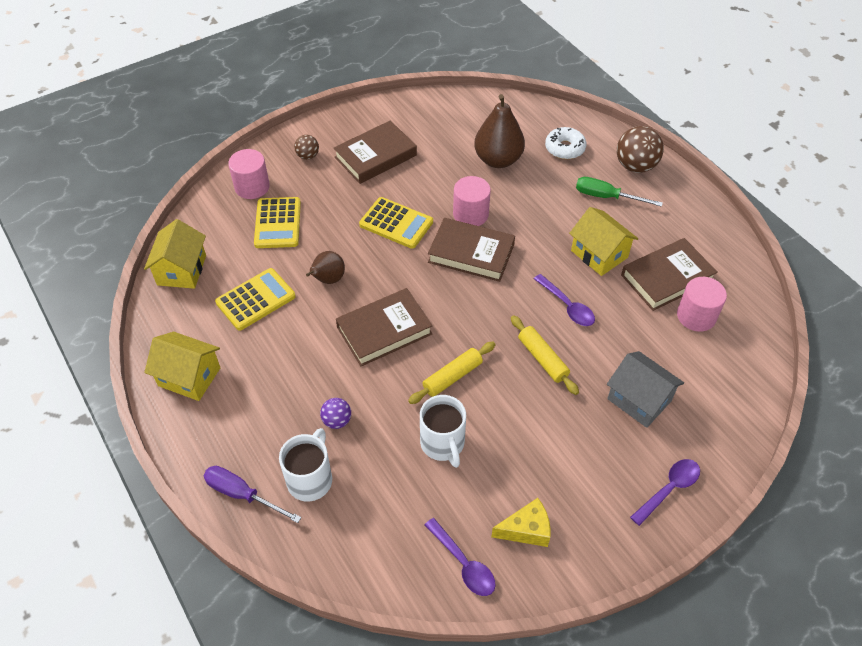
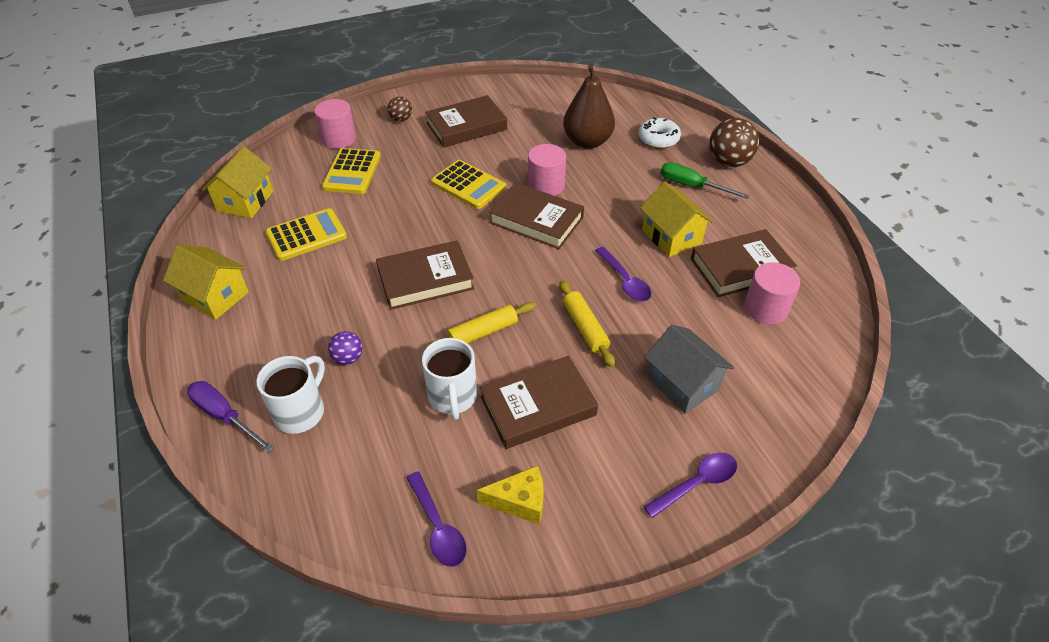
camera: 10 degrees right, 5 degrees down
brown pear [306,251,345,284] -> none
none -> brown book [480,356,598,449]

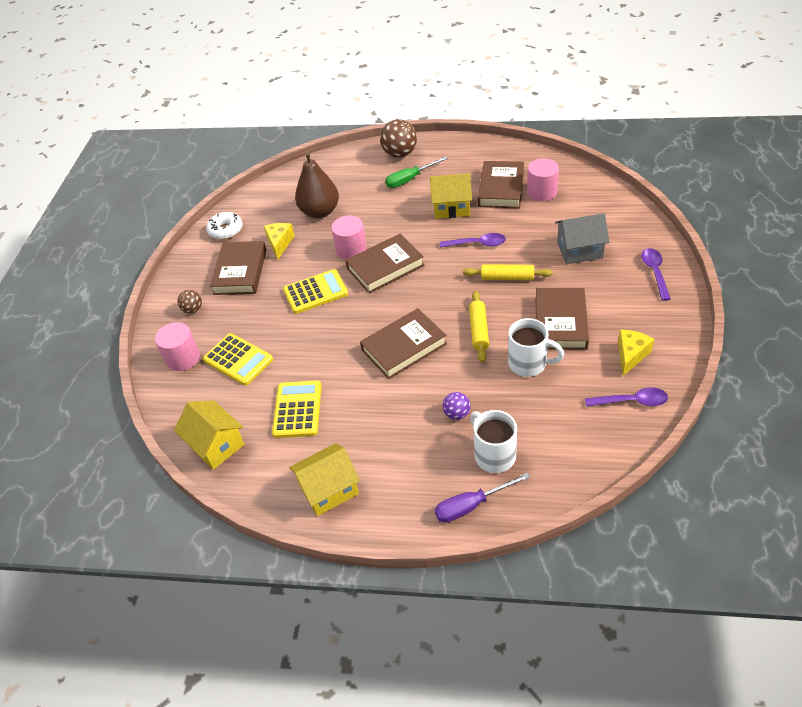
camera: 55 degrees left, 0 degrees up
brown book [376,240,474,310] -> brown book turned 45 degrees clockwise [360,308,447,379]
white donut [638,117,681,149] -> white donut moved to [206,212,243,240]
none -> yellow cheese [264,223,295,259]

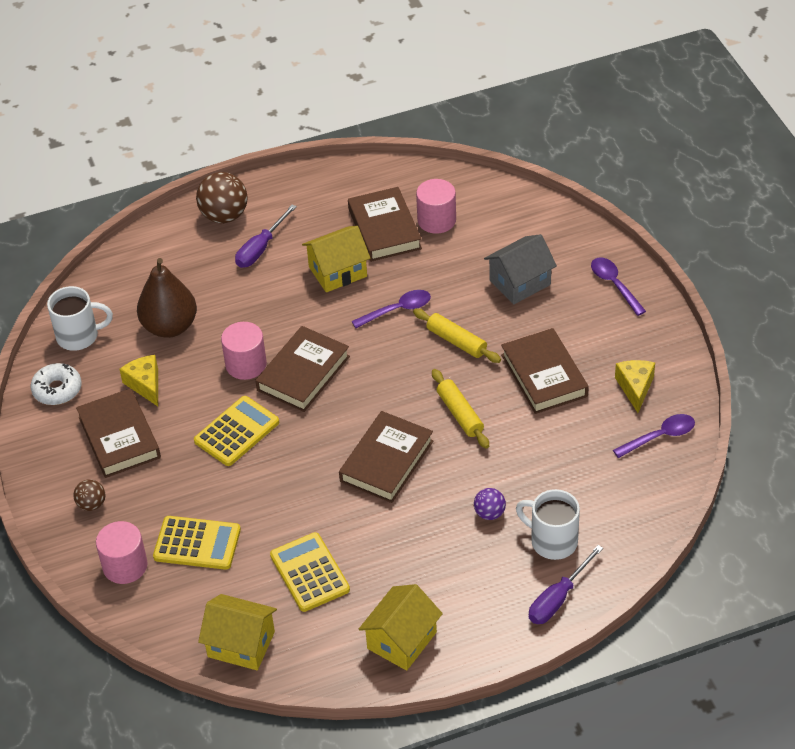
camera: 30 degrees left, 0 degrees up
green screwdriver [385,156,448,188] -> purple screwdriver [235,204,297,268]
yellow rolling pin [463,264,553,280] -> yellow rolling pin turned 60 degrees clockwise [413,309,501,363]
white mug [508,318,564,377] -> white mug moved to [47,286,113,351]

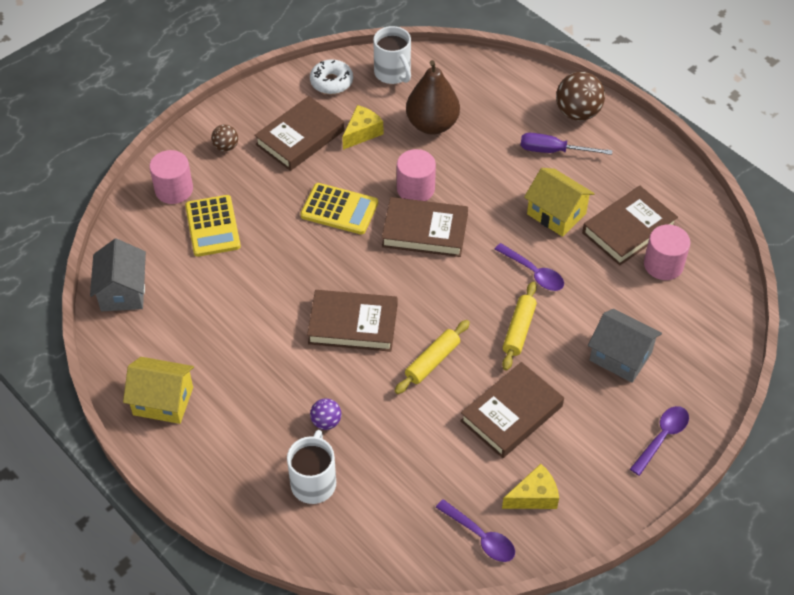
camera: 65 degrees right, 5 degrees up
yellow house [198,594,277,670] -> grey house [90,239,146,311]
yellow calculator [270,532,350,612] -> none
purple screwdriver [529,545,603,624] -> none

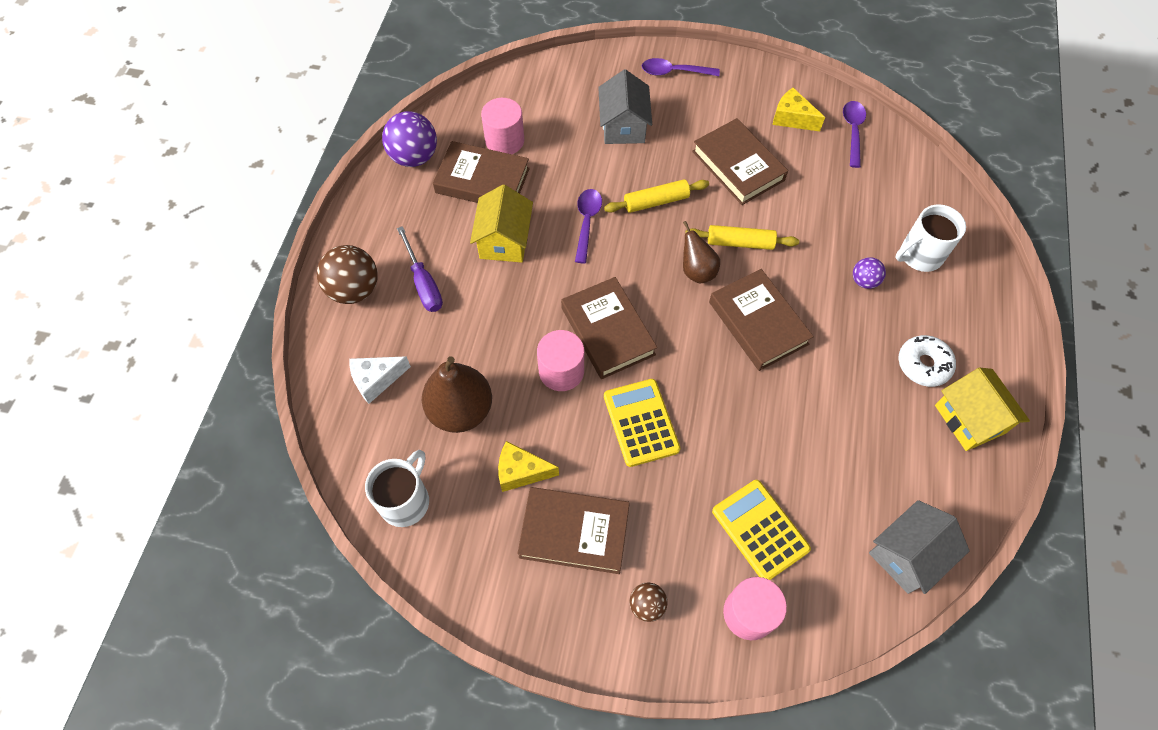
camera: 125 degrees left, 10 degrees up
yellow calculator [185,195,241,257] -> yellow calculator turned 75 degrees counterclockwise [712,480,811,580]
white donut [310,59,353,94] -> white donut moved to [898,335,956,387]
brown book [460,362,564,458] -> brown book turned 45 degrees clockwise [692,118,788,205]
none -> white cheese [350,356,411,404]
none -> purple ball [382,111,437,167]
none -> brown pear [683,221,720,283]

